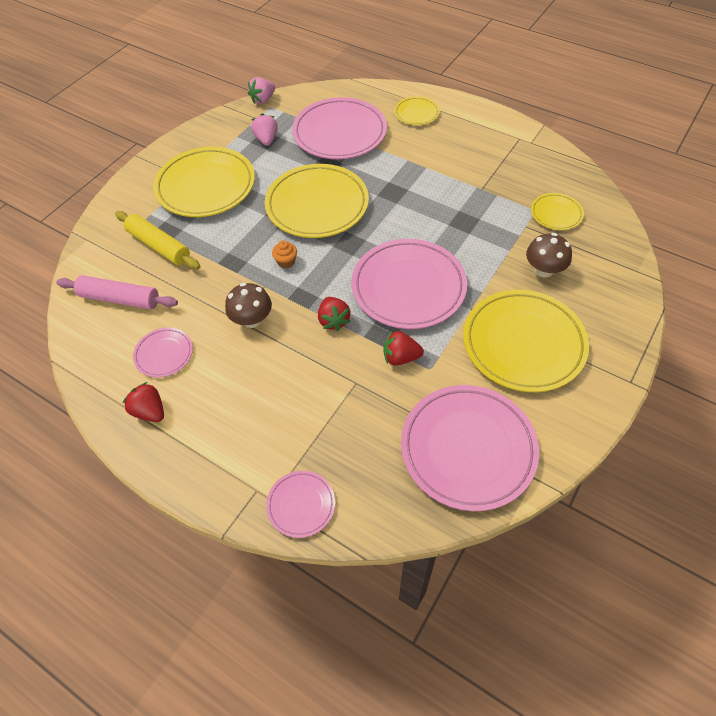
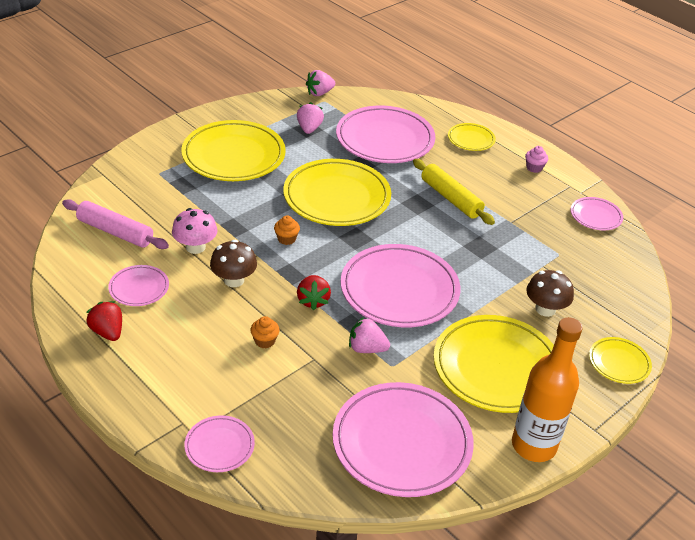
camera: 10 degrees right, 15 degrees down
yellow rolling pin [115,211,200,269] -> yellow rolling pin moved to [413,159,495,225]
red strawberry [383,331,424,366] -> pink strawberry [349,317,390,353]
yellow plate [531,193,584,230] -> yellow plate moved to [589,337,652,384]
none -> pink mushroom [172,208,218,254]
none -> orange cupcake [250,316,280,349]
none -> orange bottle [512,317,583,462]
none -> pink cupcake [525,146,548,173]
none -> pink plate [570,197,623,230]

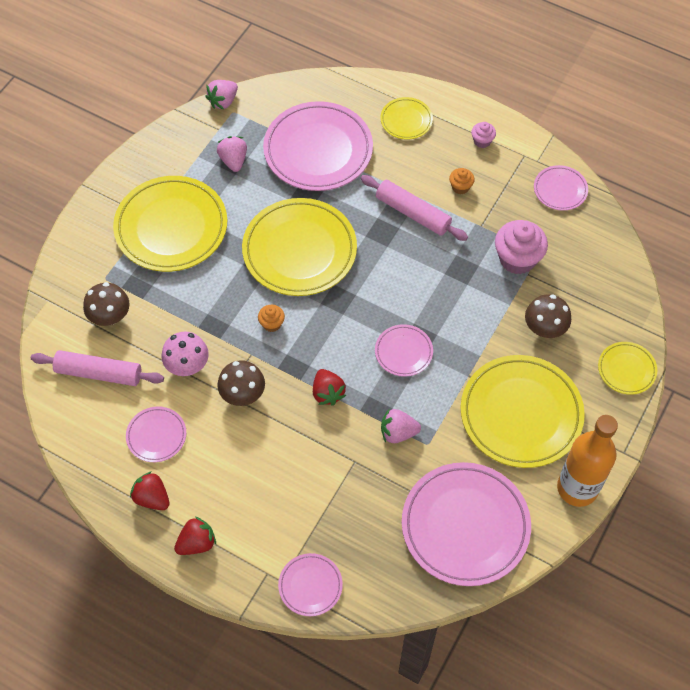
camera: 15 degrees left, 20 degrees up
orange cupcake [250,316,280,349] -> orange cupcake moved to [449,168,475,194]
pink plate [340,244,460,327] -> pink plate [375,324,433,377], size x0.49
yellow rolling pin [413,159,495,225] -> pink rolling pin [361,175,468,241]
none -> brown mushroom [83,282,130,326]
none -> red strawberry [174,517,216,555]
none -> pink cupcake [495,220,548,274]

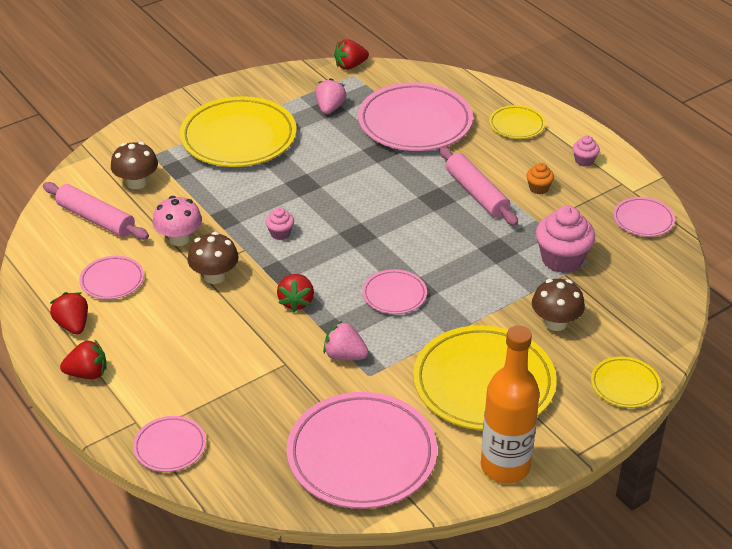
camera: 25 degrees right, 20 degrees down
pink strawberry [205,80,238,110] -> red strawberry [334,39,369,70]
yellow plate [242,198,357,296] -> none
orange cupcake [258,305,285,332] -> pink cupcake [265,207,294,240]

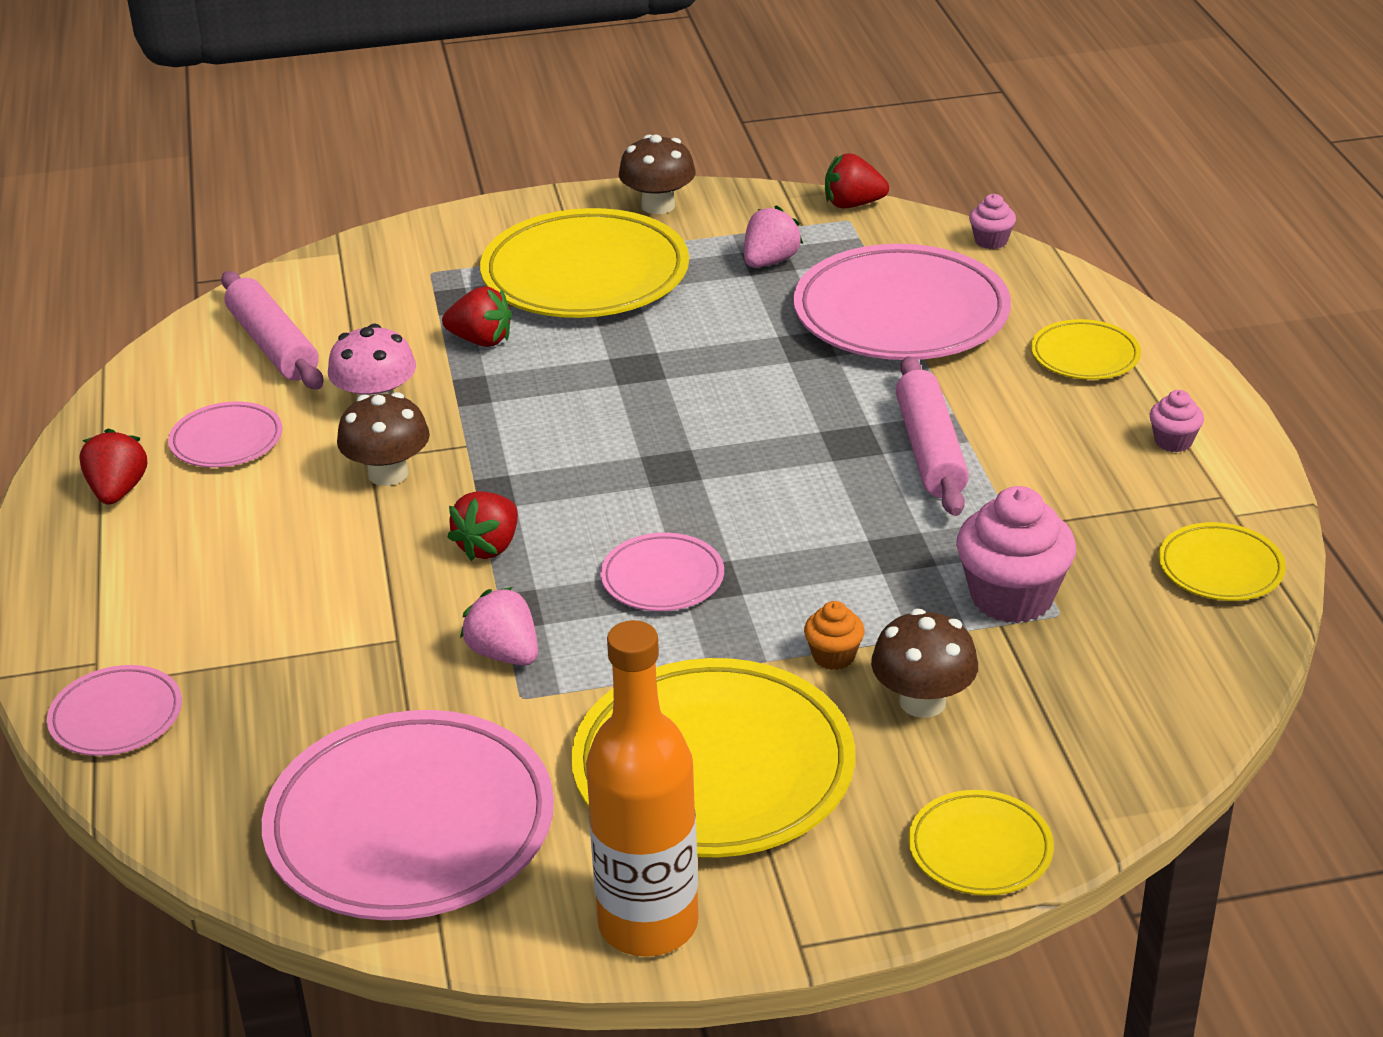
camera: 25 degrees right, 5 degrees down
red strawberry [60,339,107,379] -> red strawberry moved to [442,286,512,347]
brown mushroom [111,142,158,189] -> brown mushroom moved to [619,135,695,214]
pink cupcake [265,207,294,240] -> pink cupcake moved to [969,194,1016,249]
orange cupcake [526,163,554,194] -> orange cupcake moved to [804,601,865,670]
pink plate [613,197,675,237] -> yellow plate [1159,522,1286,601]

